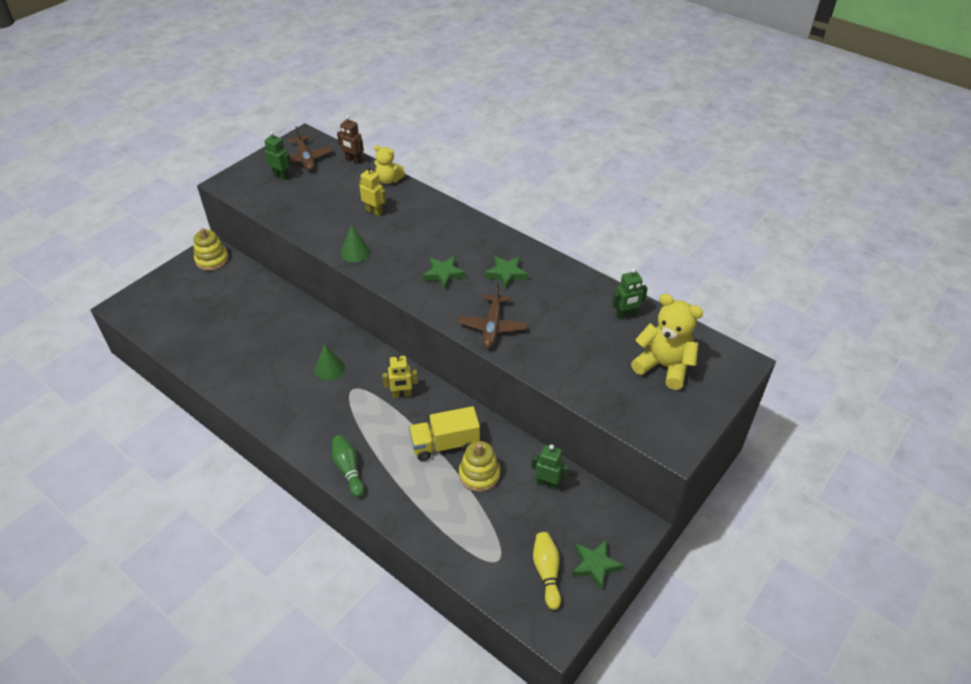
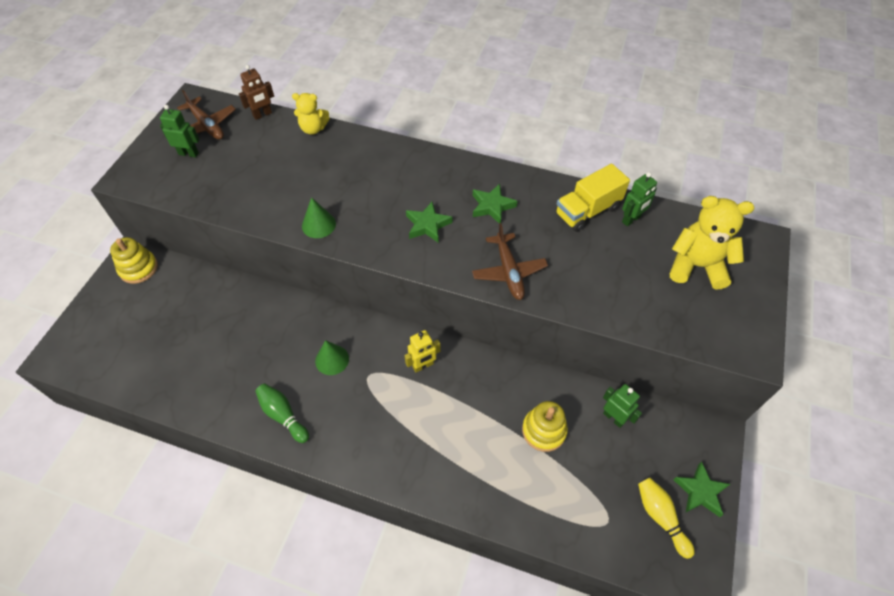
camera: 20 degrees left, 10 degrees up
green bowling pin [332,435,365,497] -> green bowling pin moved to [255,383,309,443]
brown robot [337,115,364,164] -> brown robot turned 45 degrees counterclockwise [239,65,274,120]
yellow robot [359,166,386,216] -> none
yellow truck [409,406,480,461] -> yellow truck moved to [555,164,630,232]
green robot [531,444,569,490] -> green robot turned 45 degrees clockwise [603,384,642,428]

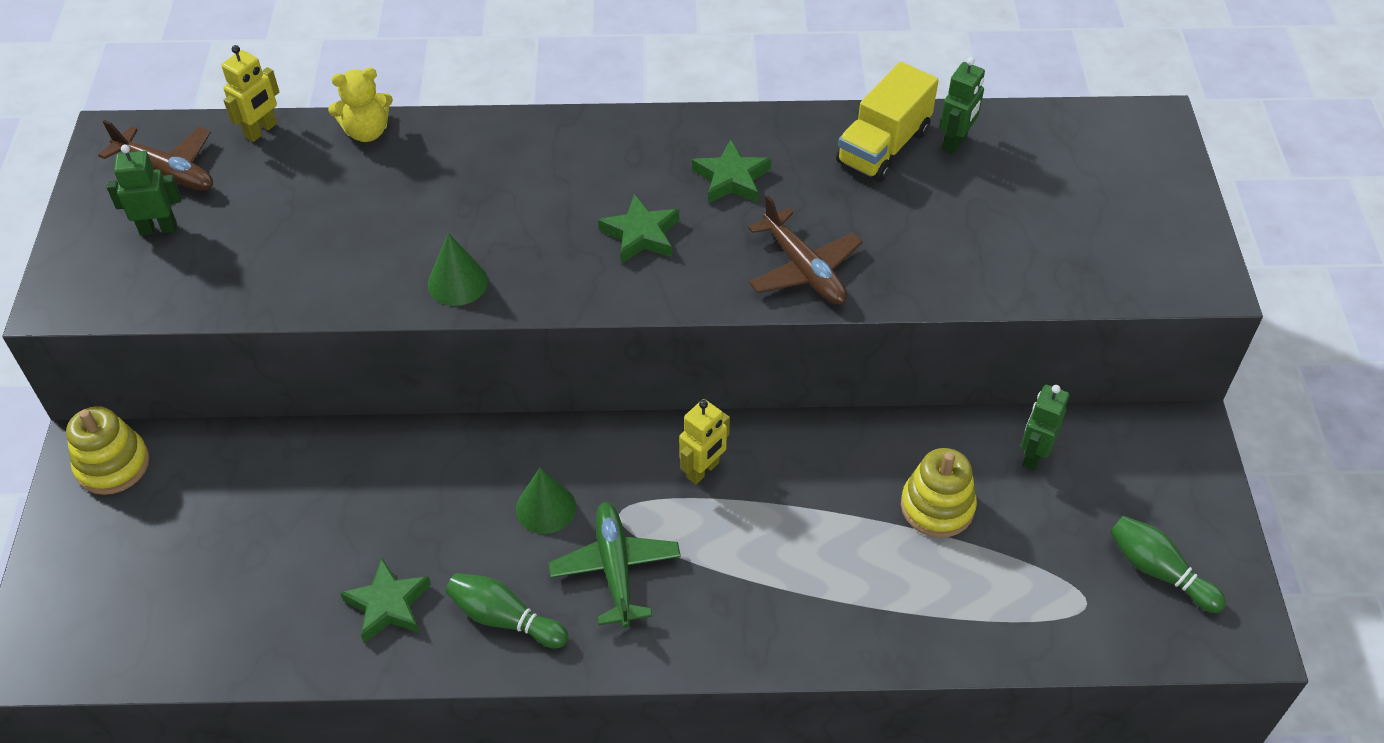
camera: 20 degrees left, 5 degrees down
brown robot [239,65,274,120] -> yellow robot [222,45,279,142]
green robot [603,384,642,428] -> green robot turned 90 degrees counterclockwise [1021,385,1069,470]
yellow bowling pin [638,478,695,559] -> green bowling pin [1110,516,1226,613]
yellow teddy bear [670,196,754,289] -> none
green star [673,462,730,517] -> green star moved to [340,558,431,643]
none -> green plane [548,502,681,628]

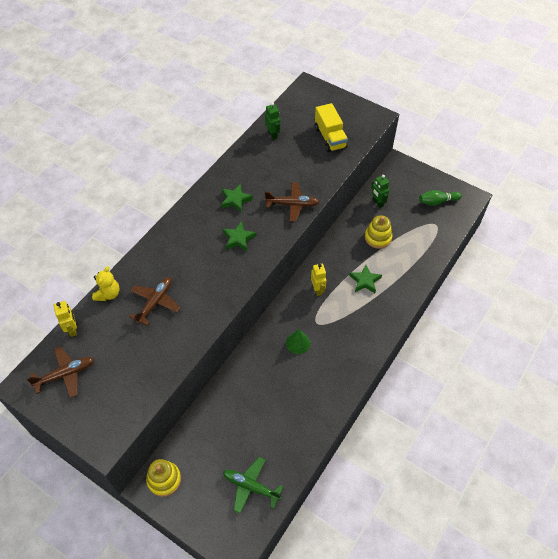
camera: 55 degrees left, 5 degrees up
green robot [107,145,181,235] -> none
green star [340,558,431,643] -> green star moved to [349,265,382,293]
green cone [428,233,488,306] -> none
green bowling pin [446,573,568,648] -> none
green plane [548,502,681,628] -> green plane moved to [223,457,284,513]
yellow truck [836,62,939,182] -> yellow truck moved to [315,103,348,152]
none -> brown plane [129,277,180,326]

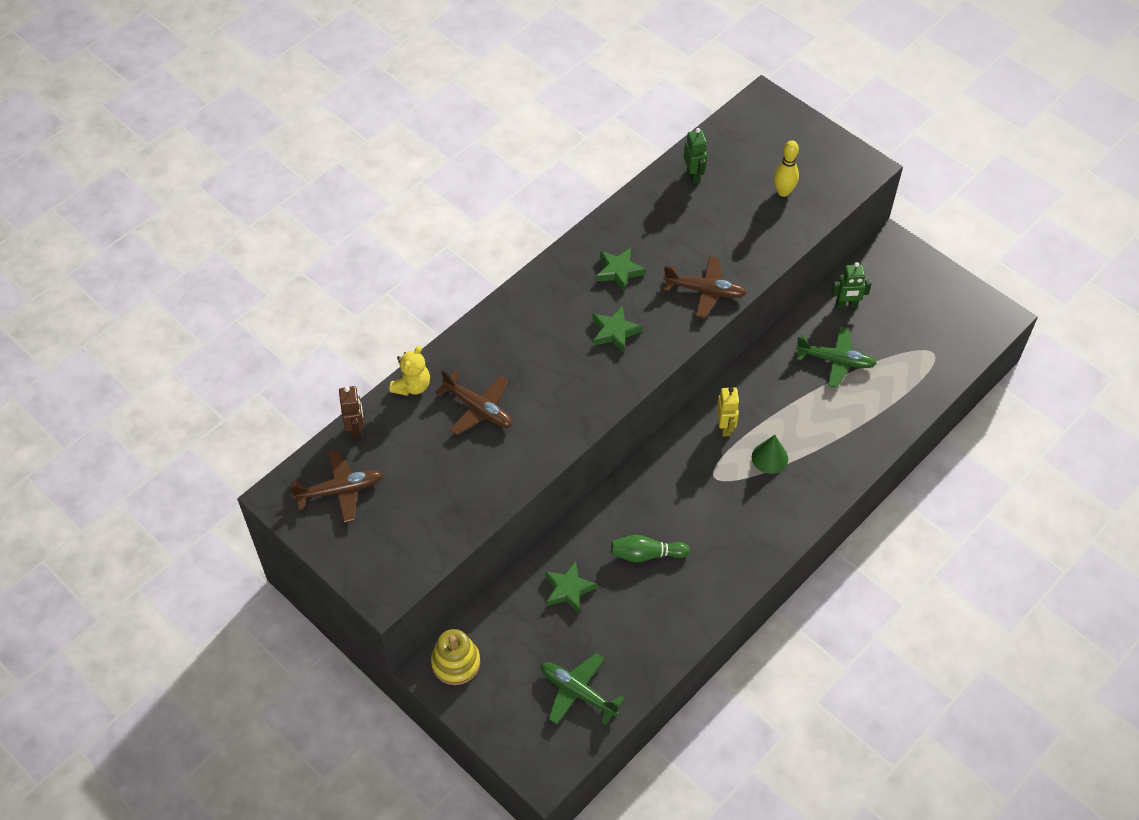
camera: 10 degrees right, 0 degrees up
yellow robot [54,301,77,337] -> brown robot [339,386,364,439]
brown plane [129,277,180,326] -> brown plane turned 90 degrees clockwise [435,370,512,435]
green cone [286,329,310,354] -> green cone moved to [752,435,788,474]
yellow truck [315,103,348,152] -> yellow bowling pin [774,140,799,197]
green star [349,265,382,293] -> green star moved to [545,561,597,613]
yellow stacking toy [365,215,392,249] -> green plane [795,326,877,388]
green robot [371,175,389,208] -> green robot turned 75 degrees counterclockwise [831,262,872,308]
green bowling pin [419,190,462,206] -> green bowling pin moved to [611,535,690,562]

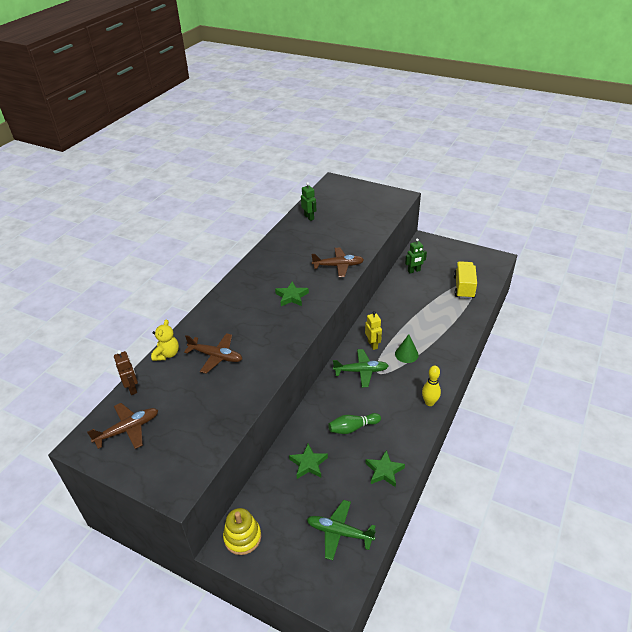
camera: 15 degrees left, 15 degrees down
green star [596,247,646,293] -> green star moved to [366,450,405,487]
yellow bowling pin [774,140,799,197] -> yellow bowling pin moved to [422,366,441,406]
green plane [795,326,877,388] -> green plane moved to [333,349,389,387]
none -> yellow truck [453,261,477,299]

